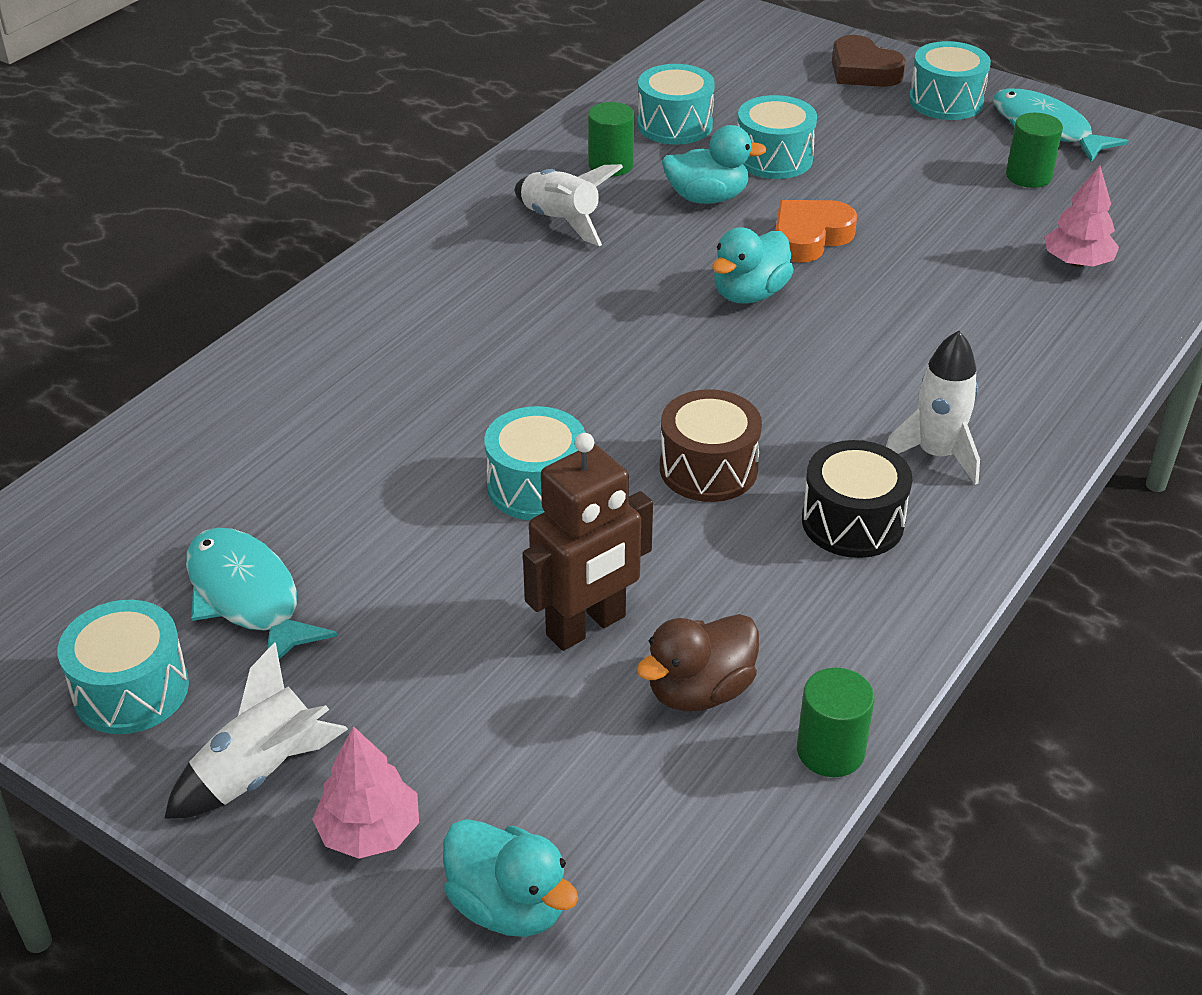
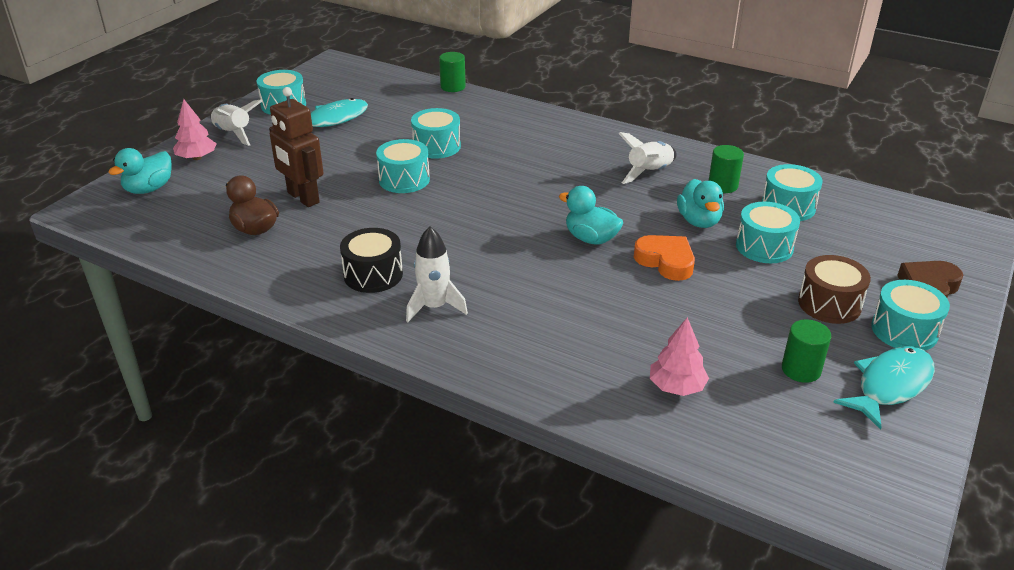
camera: 85 degrees right, 5 degrees down
brown drum [660,389,762,502] -> brown drum moved to [798,255,871,324]
green cylinder [797,668,874,777] -> green cylinder moved to [439,52,466,92]
none -> turquoise drum [411,108,461,159]

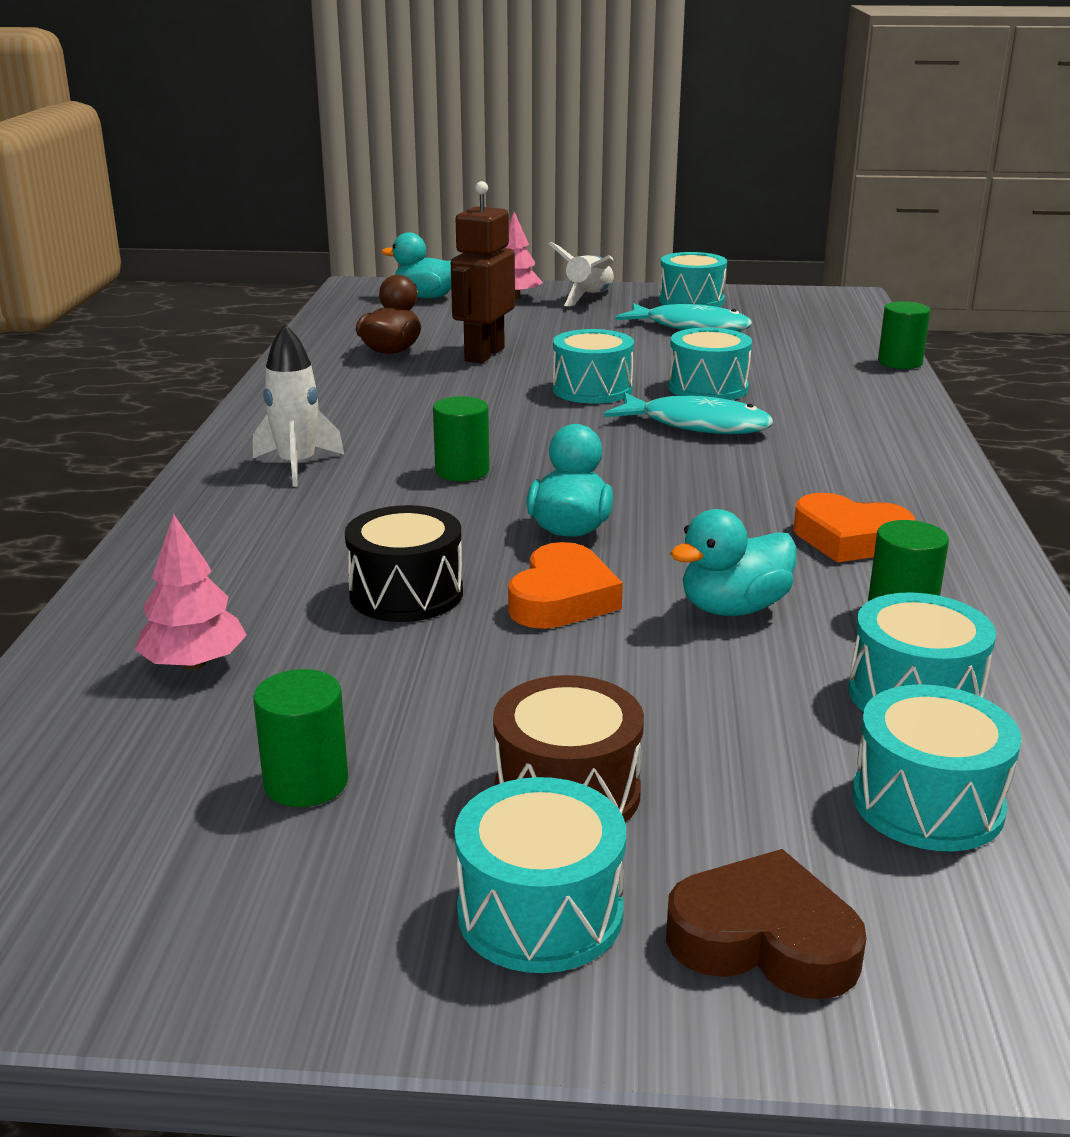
camera: 65 degrees right, 10 degrees down
black drum [340,228,403,293] -> black drum moved to [345,505,463,622]
white rocket [618,132,677,184] -> orange heart [793,493,915,563]
turquoise drum [736,202,800,263] -> turquoise drum moved to [852,684,1022,851]
turquoise fish [833,346,935,430] -> turquoise fish moved to [604,393,773,434]
none -> green cylinder [433,396,490,481]

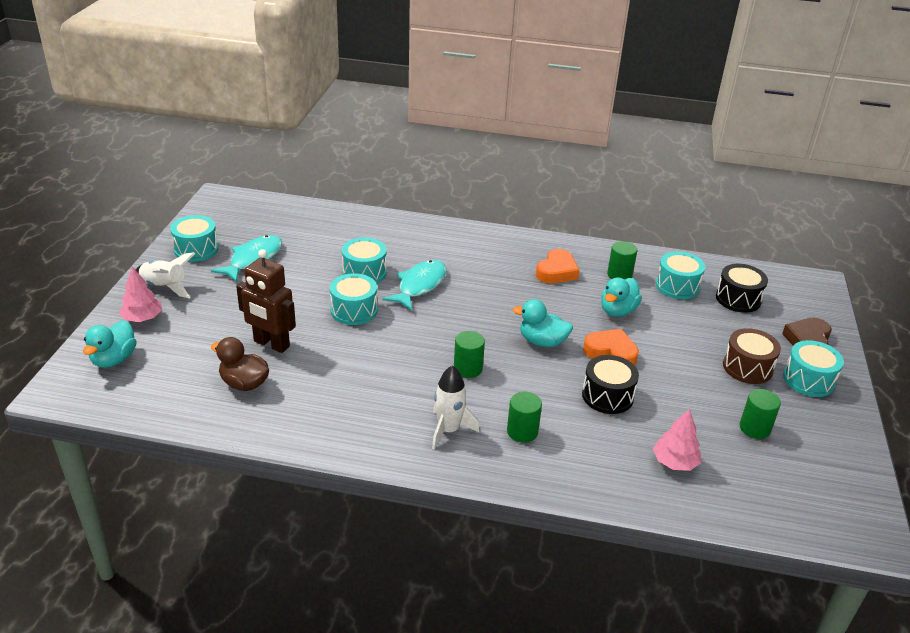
camera: 85 degrees left, 10 degrees up
turquoise duck [670,509,797,616] -> turquoise duck turned 60 degrees clockwise [601,277,642,317]
turquoise drum [852,684,1022,851] -> black drum [716,264,768,313]
green cylinder [878,301,930,369] -> green cylinder moved to [507,392,542,443]

